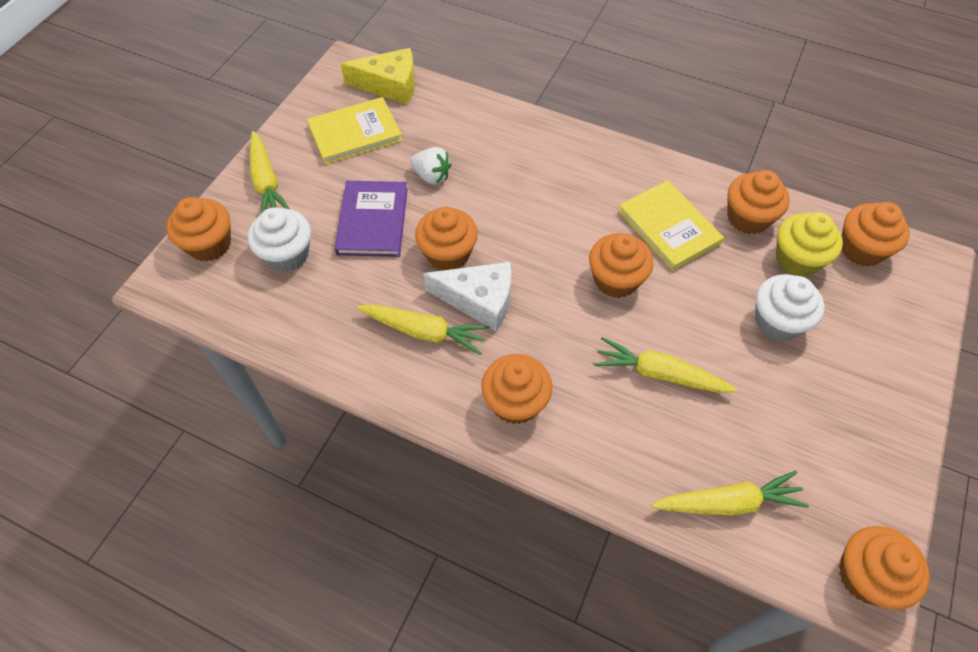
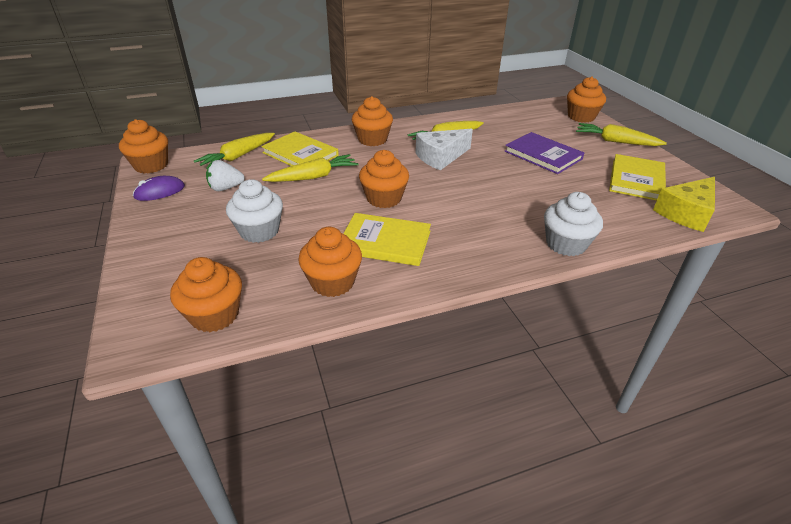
camera: 135 degrees right, 20 degrees down
white cupcake [248,208,311,272] -> white cupcake moved to [544,192,603,256]
white strawberry [410,147,452,184] -> white strawberry moved to [206,160,245,191]
orange cupcake [415,207,478,270] -> none
yellow cupcake [776,212,843,277] -> none
none -> purple mouse [133,176,185,201]
none -> yellow book [261,131,339,166]

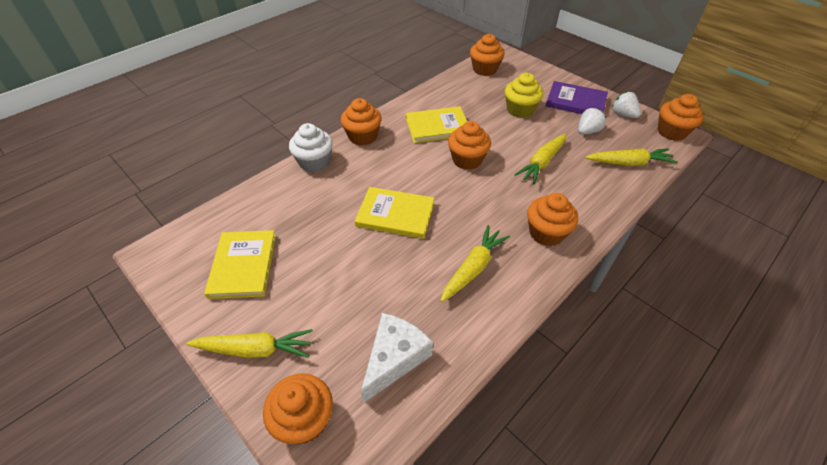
camera: 155 degrees right, 10 degrees up
purple mouse [133,176,185,201] -> white strawberry [612,92,641,118]
yellow carrot [194,133,275,169] -> yellow carrot turned 75 degrees clockwise [585,148,677,166]
white cupcake [226,179,283,243] -> yellow cupcake [505,73,543,118]
yellow book [261,131,339,166] -> yellow book moved to [355,187,434,239]
orange cupcake [298,227,362,297] -> orange cupcake moved to [341,98,382,146]
white cheese [415,129,473,170] -> white cheese moved to [361,313,433,403]
purple book [505,132,584,174] -> purple book moved to [546,81,608,114]
yellow cheese [653,177,715,232] -> none

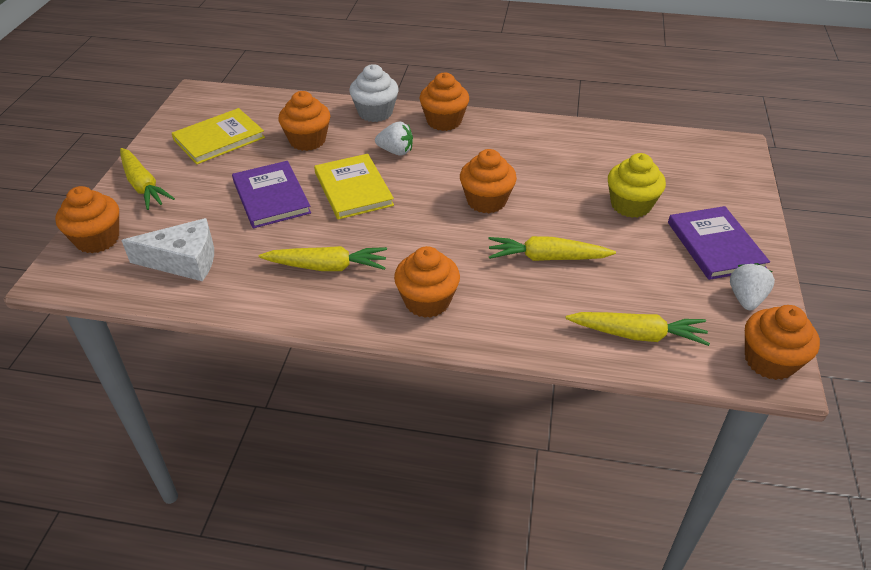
camera: 55 degrees right, 5 degrees down
yellow book [406,106,467,143] -> none
orange cupcake [470,34,505,76] -> orange cupcake moved to [278,91,330,151]
white strawberry [578,108,607,134] -> white strawberry moved to [375,122,413,156]
yellow carrot [585,148,677,166] -> yellow carrot turned 45 degrees counterclockwise [565,312,710,346]
none -> purple book [232,161,311,228]

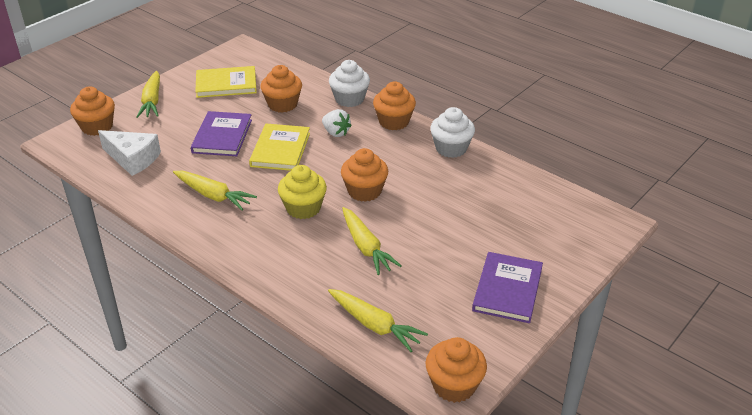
camera: 30 degrees right, 5 degrees down
orange cupcake [394,246,460,318] -> none
yellow carrot [489,236,616,261] -> yellow carrot turned 150 degrees counterclockwise [342,207,402,275]
yellow cupcake [608,153,666,218] -> yellow cupcake moved to [278,165,327,219]
white strawberry [730,263,775,310] -> none
none -> white cupcake [430,107,475,158]

